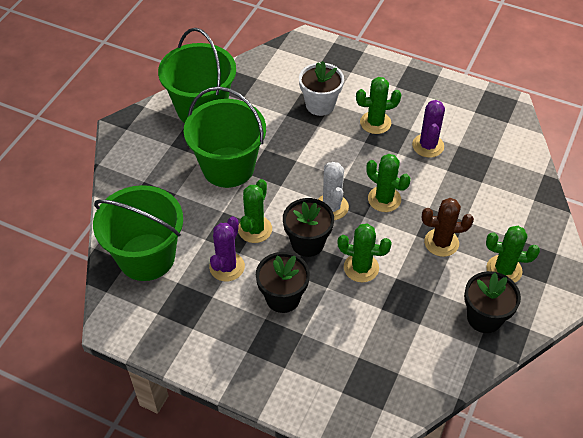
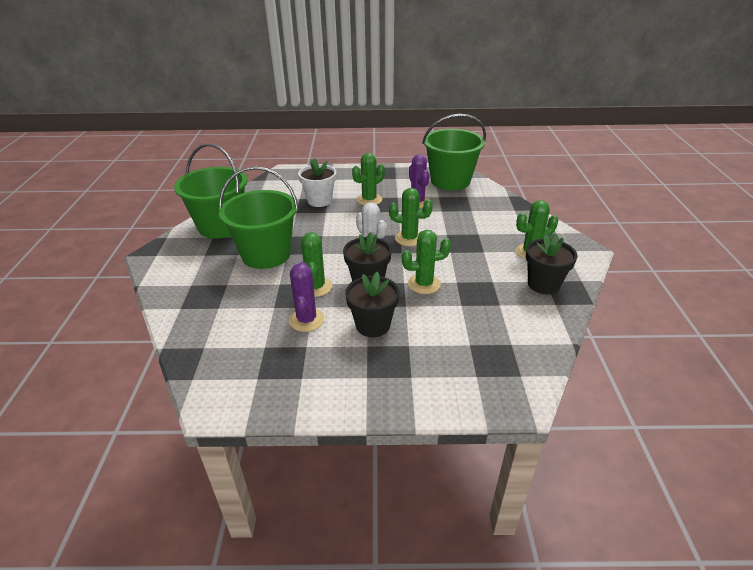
camera: 25 degrees left, 15 degrees down
green bucket [93,185,183,281] -> green bucket moved to [422,114,486,191]
brown cactus [422,198,474,257] -> none

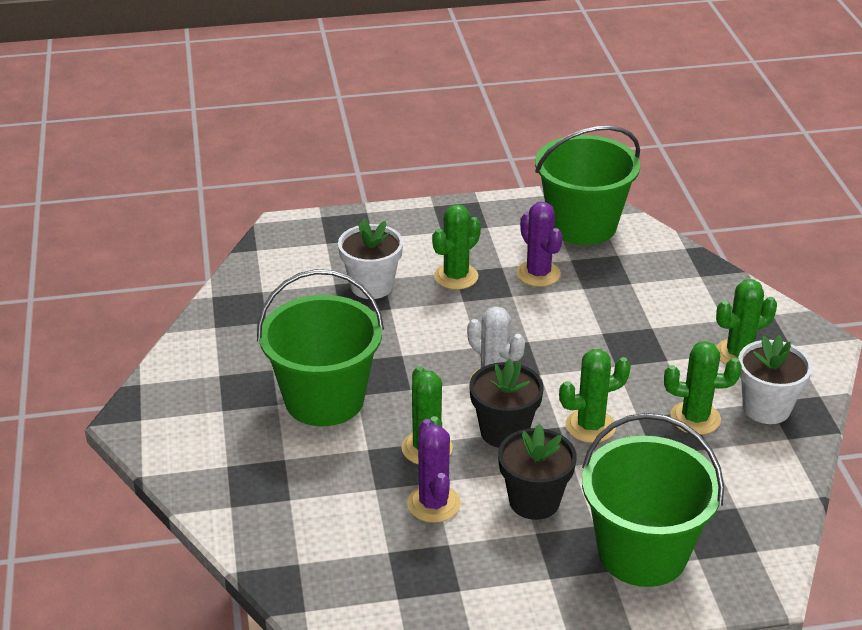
camera: 10 degrees left, 0 degrees up
green bucket [174,143,247,239] -> green bucket moved to [582,413,724,587]
green cactus [389,188,433,246] -> green cactus moved to [664,341,742,435]
black flower pot [526,234,577,294] -> white flower pot [738,335,813,424]

